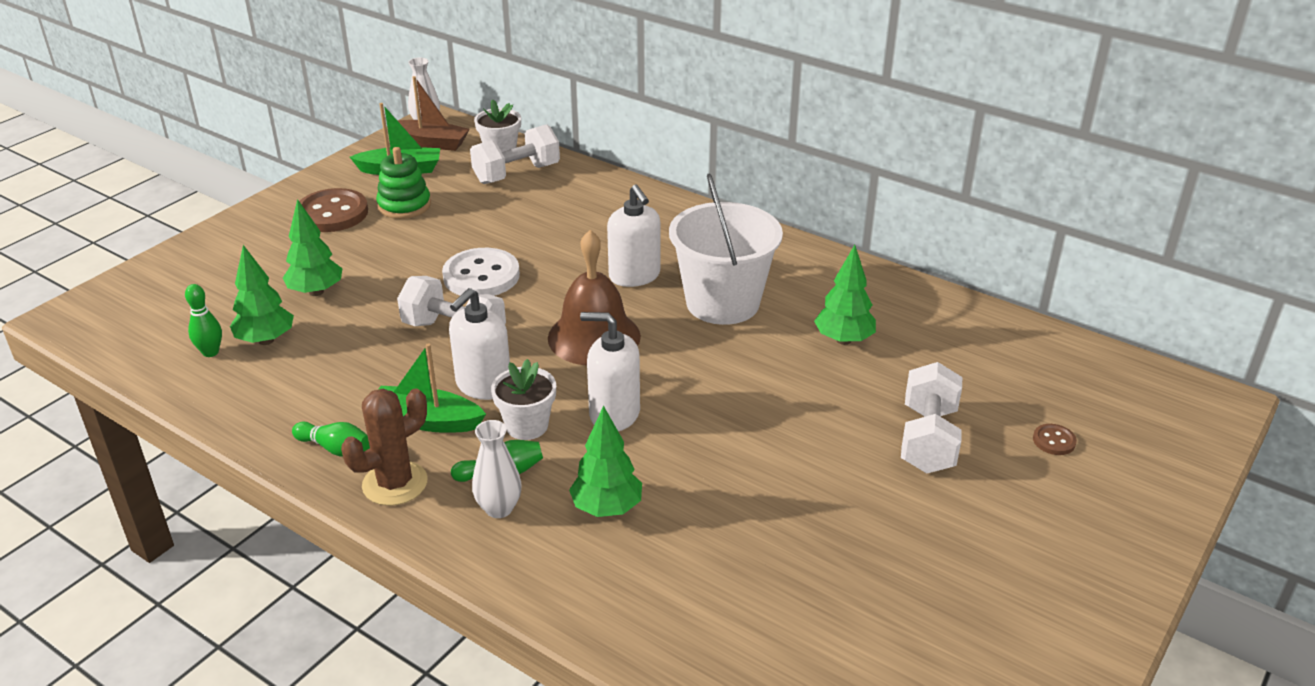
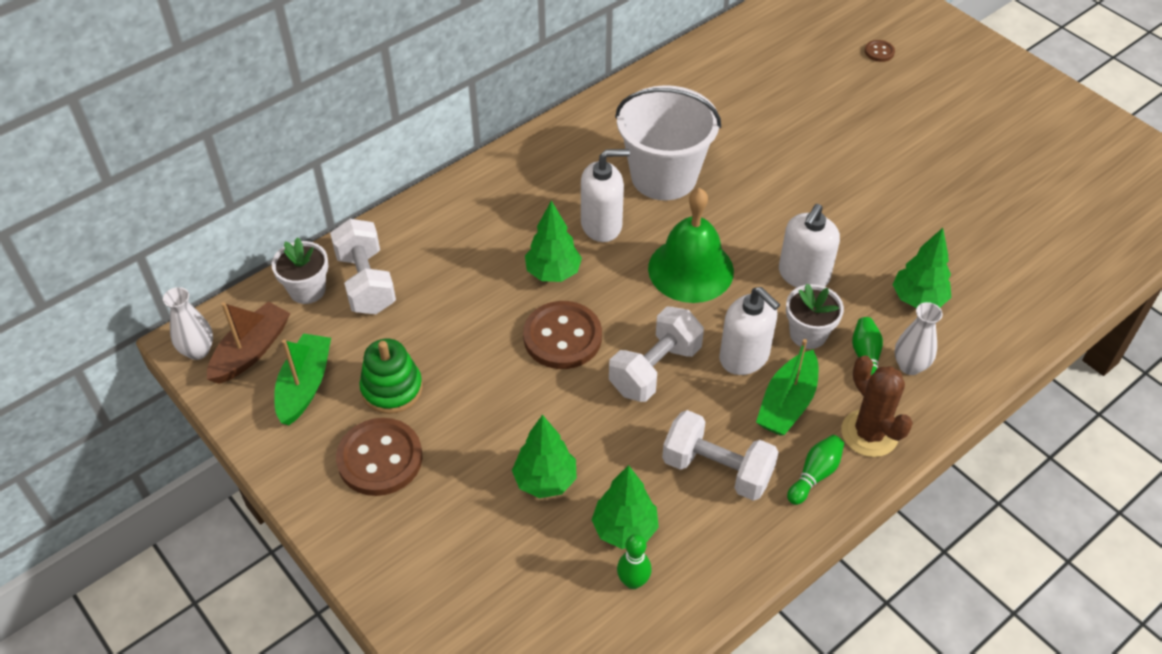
camera: 75 degrees left, 15 degrees up
white button [442,248,520,296] -> brown button [523,301,602,369]
brown bell [548,230,641,365] -> green bell [648,188,734,303]
green tree [814,245,876,345] -> green tree moved to [525,201,582,282]
white dumbbell [901,362,962,473] -> white dumbbell moved to [662,410,779,501]

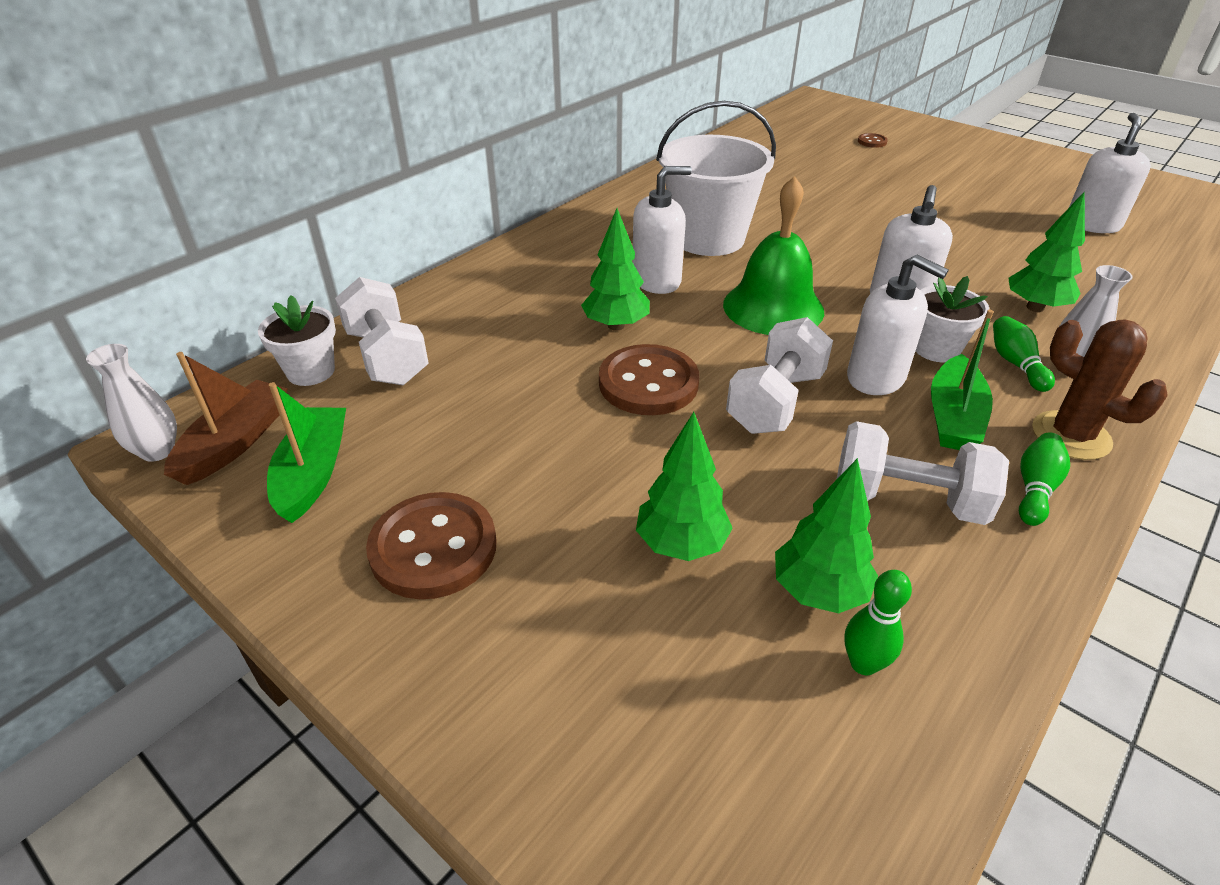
camera: 10 degrees left, 10 degrees down
green stacking toy [359,339,423,414] -> none
none -> white soap dispenser [1069,113,1151,233]

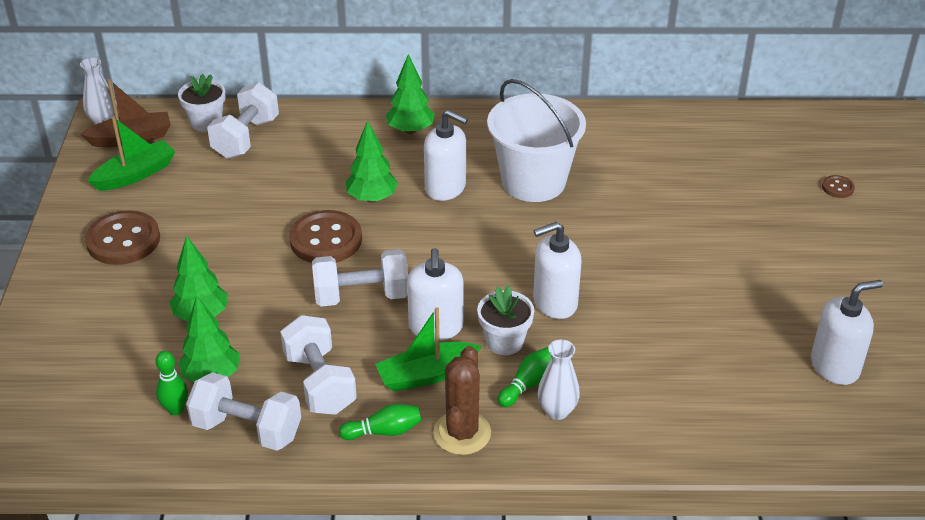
camera: 50 degrees right, 0 degrees up
green bell [723,176,824,335] -> none
green tree [1008,191,1085,312] -> green tree moved to [386,54,435,134]
none -> white dumbbell [186,372,301,451]

